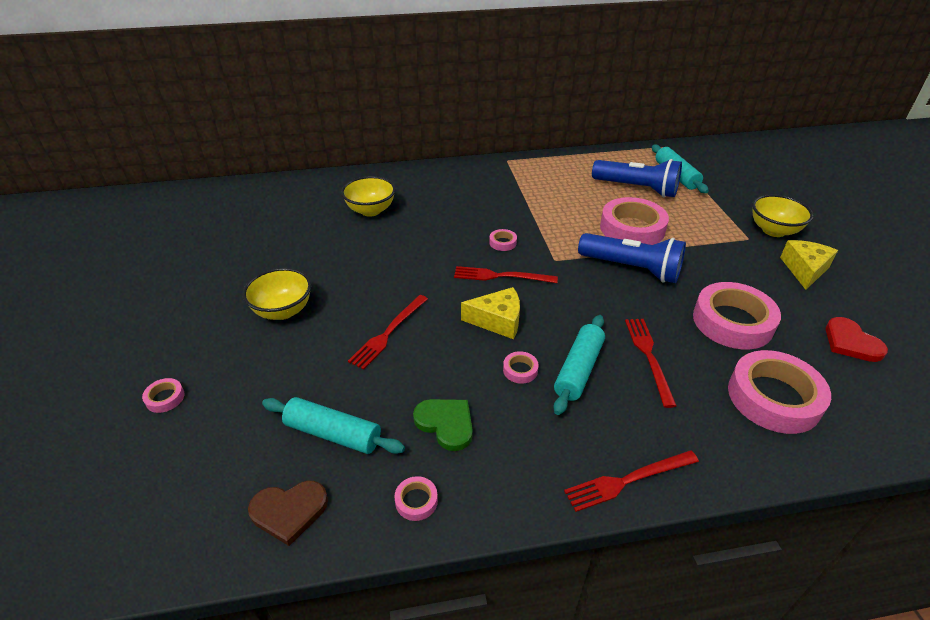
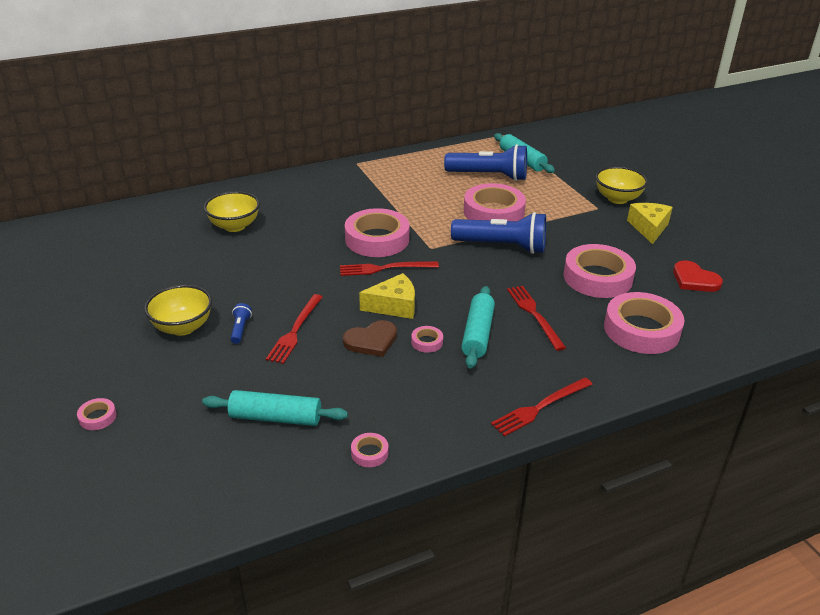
camera: 15 degrees left, 5 degrees down
brown heart [248,481,328,546] -> brown heart moved to [343,320,397,357]
green heart [413,399,473,451] -> none
pink tape [489,229,517,251] -> pink tape [345,208,410,257], size x2.40
none -> blue flashlight [231,303,252,344]

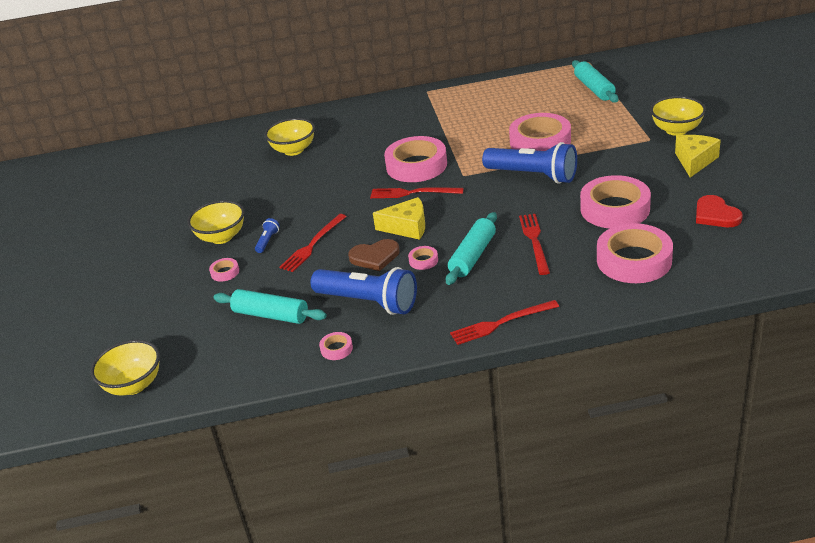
camera: 20 degrees right, 0 degrees up
pink tape [77,398,117,430] -> pink tape moved to [209,258,239,282]
blue flashlight [444,144,527,181] -> blue flashlight moved to [310,267,417,315]
none -> yellow bowl [90,340,160,395]

